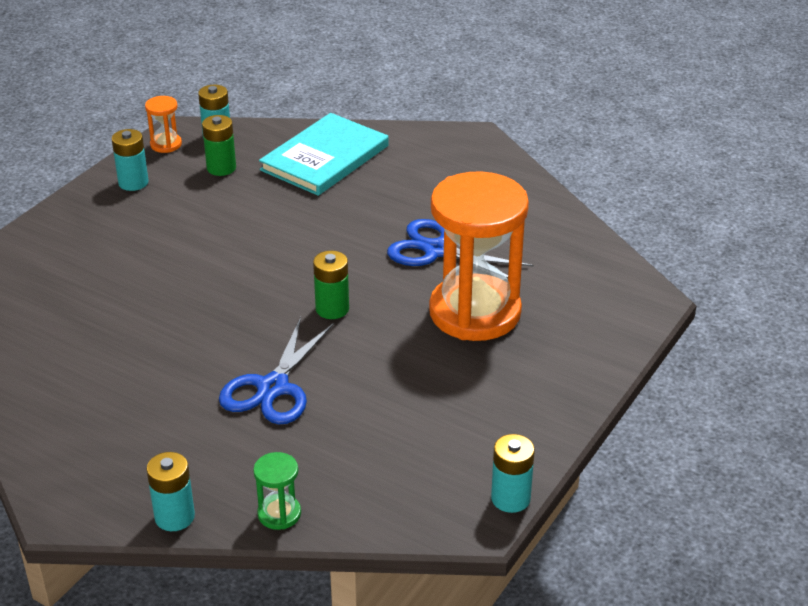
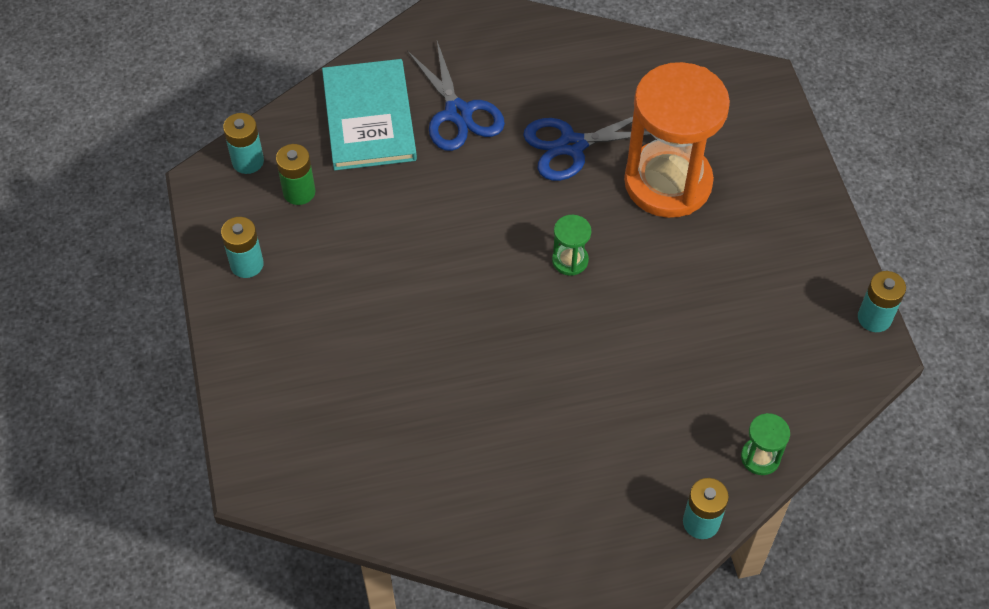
camera: 45 degrees left, 20 degrees up
orange hourglass [145,96,182,153] -> none
blue scissors [219,317,334,424] -> blue scissors moved to [407,41,505,151]
green battery [313,251,349,319] -> green hourglass [552,215,591,276]

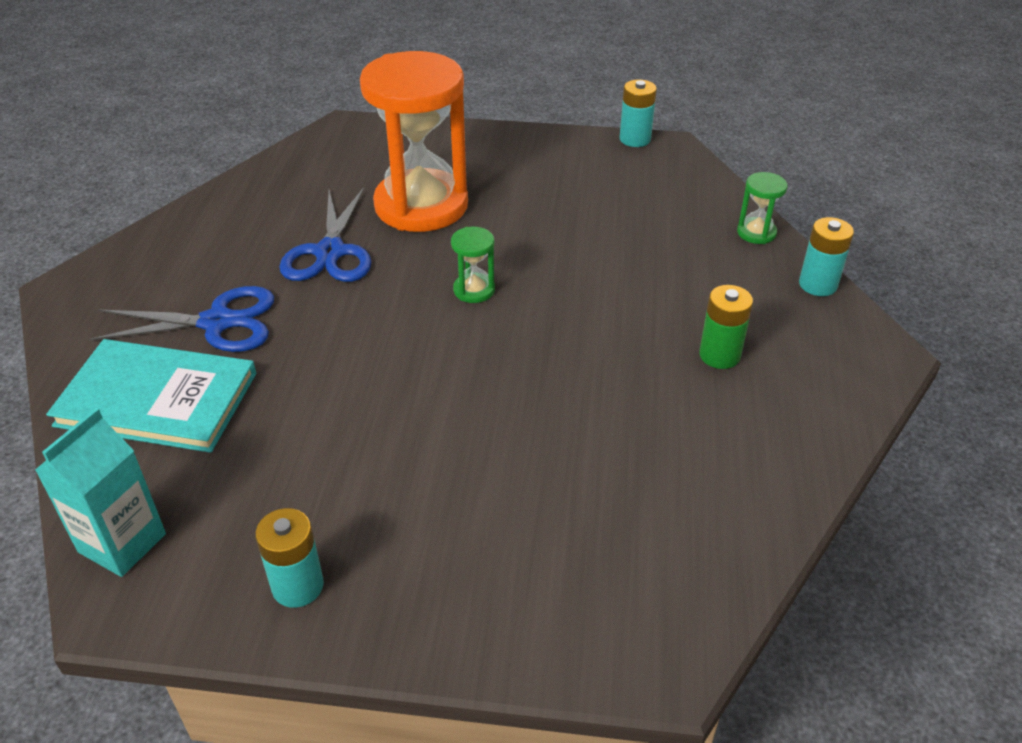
camera: 70 degrees left, 15 degrees down
turquoise battery [223,113,264,174] -> turquoise carton [35,408,166,577]
green battery [276,144,315,205] -> green battery moved to [699,285,753,369]

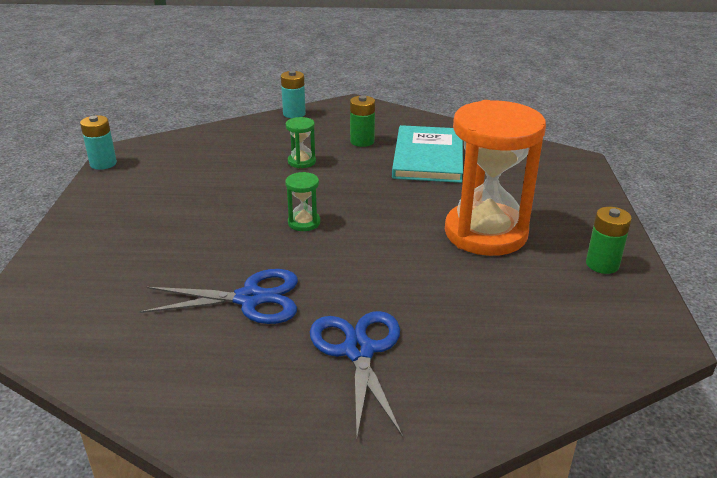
camera: 95 degrees left, 10 degrees down
turquoise carton [35,408,166,577] -> none
turquoise book [46,339,256,453] -> turquoise book moved to [392,125,463,183]
turquoise battery [255,508,324,608] -> green battery [586,207,632,274]
orange hourglass [360,51,468,232] -> orange hourglass moved to [445,100,546,256]
green hourglass [737,172,788,244] -> green hourglass moved to [286,117,316,168]

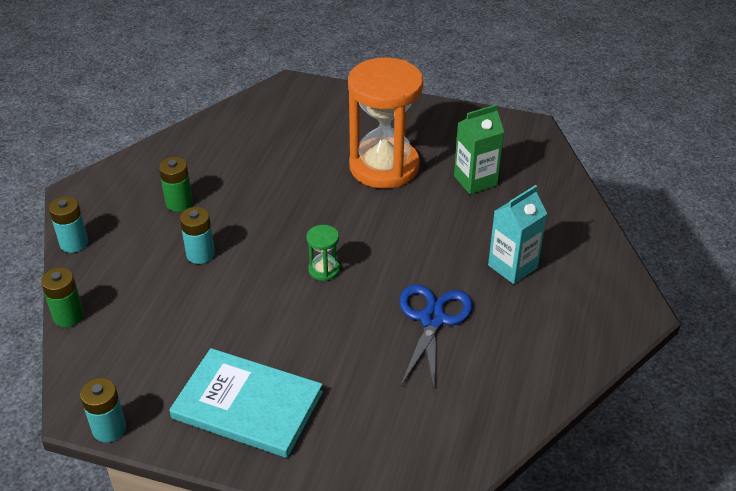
camera: 75 degrees left, 10 degrees up
green hourglass [286,117,316,168] -> turquoise battery [180,207,215,264]
blue scissors [310,311,403,437] -> turquoise carton [488,185,547,284]
turquoise book [392,125,463,183] -> turquoise book moved to [169,348,323,458]
green battery [586,207,632,274] -> green battery moved to [41,268,84,327]
none -> green carton [454,104,504,194]

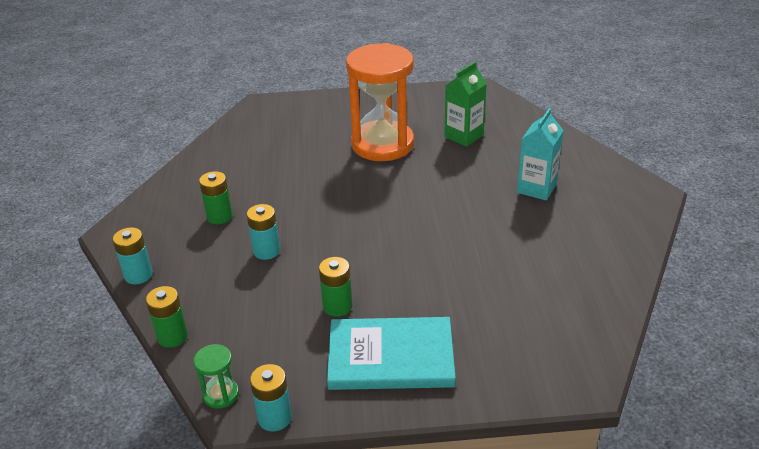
camera: 20 degrees left, 5 degrees down
green hourglass [307,225,340,281] -> green hourglass moved to [194,344,239,409]
blue scissors [399,284,473,389] -> none
none -> green battery [319,257,352,317]

